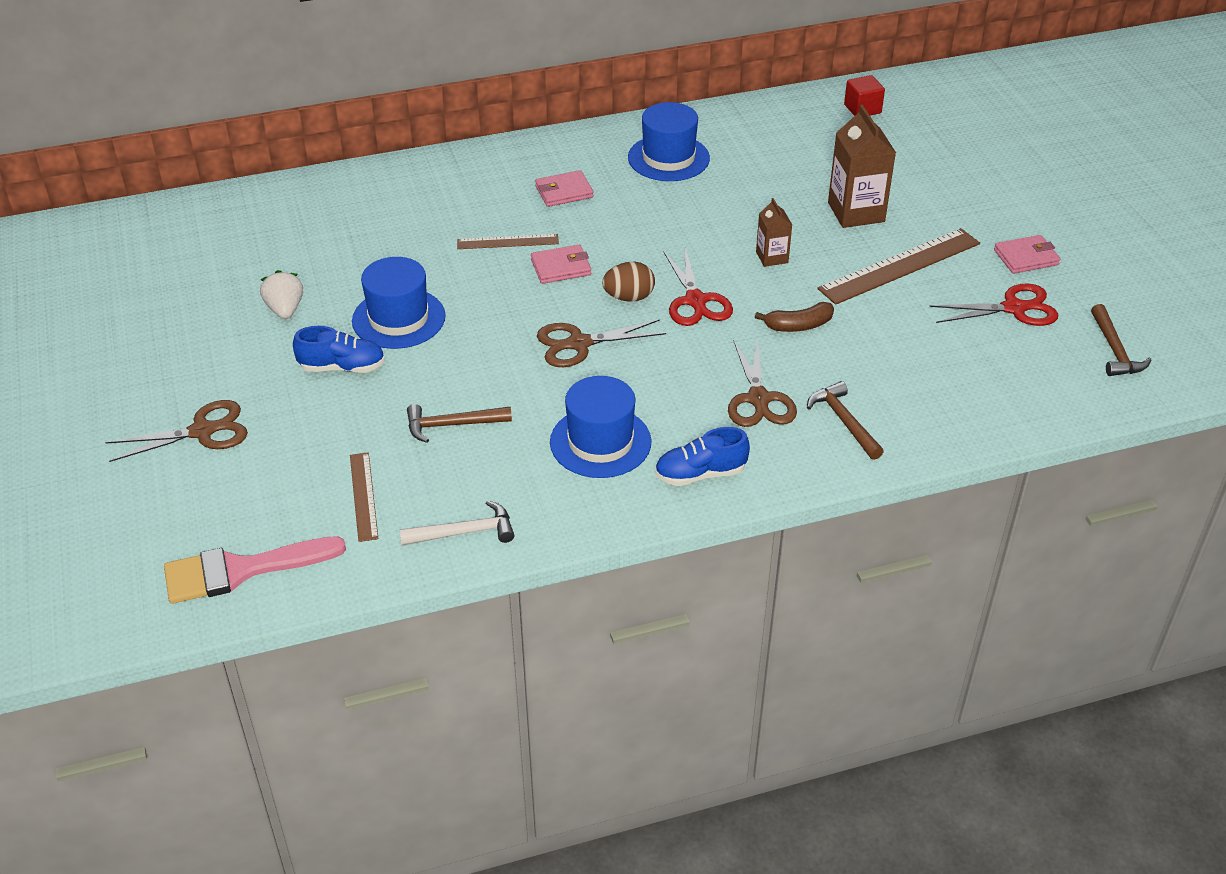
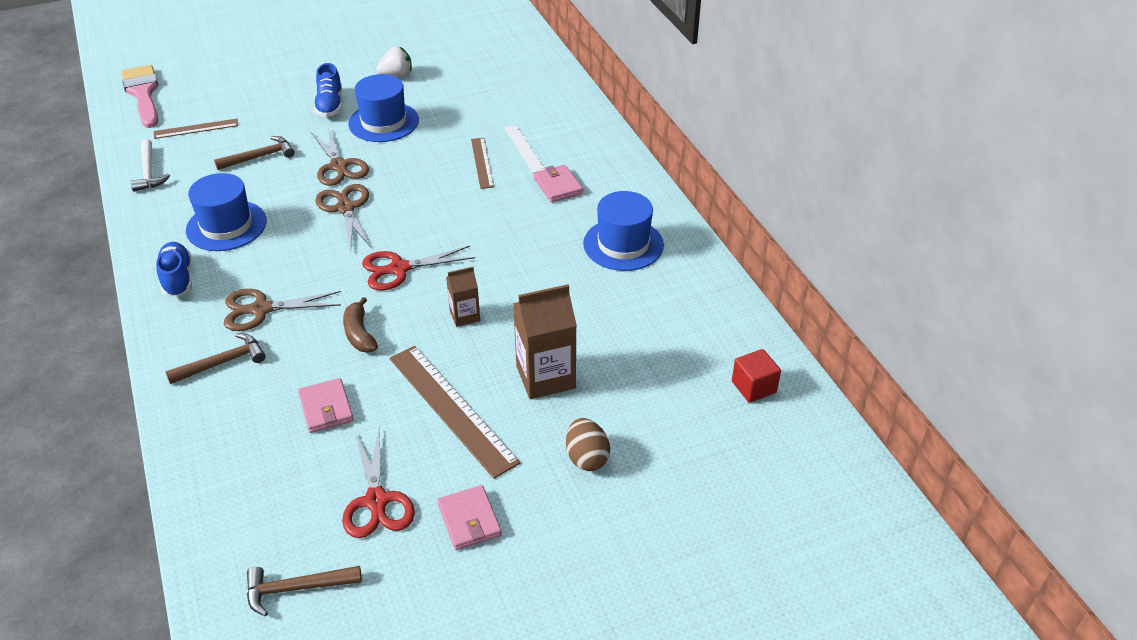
camera: 85 degrees right, 0 degrees up
brown scissors [105,400,248,462] -> brown scissors moved to [311,126,369,186]
brown hammer [407,404,512,443] -> brown hammer turned 75 degrees clockwise [214,136,295,170]
pink wallet [531,245,591,284] -> pink wallet moved to [298,378,354,433]
brown egg [602,262,655,302] -> brown egg moved to [566,418,610,471]
none -> white ruler [505,125,545,173]

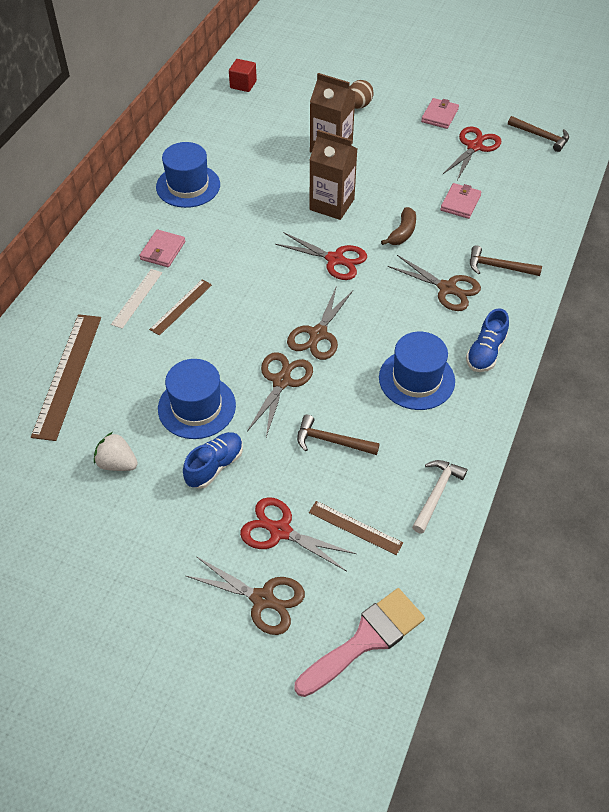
camera: 135 degrees left, 10 degrees up
pink brush [121,65,158,128] -> pink brush turned 150 degrees counterclockwise [295,588,425,697]
brown ruler [390,346,521,479] -> brown ruler moved to [31,314,101,441]
brown carton [446,267,480,327] -> brown carton [310,130,357,220], size x1.81
none -> brown scissors [186,556,305,635]
none -> red scissors [240,497,356,571]

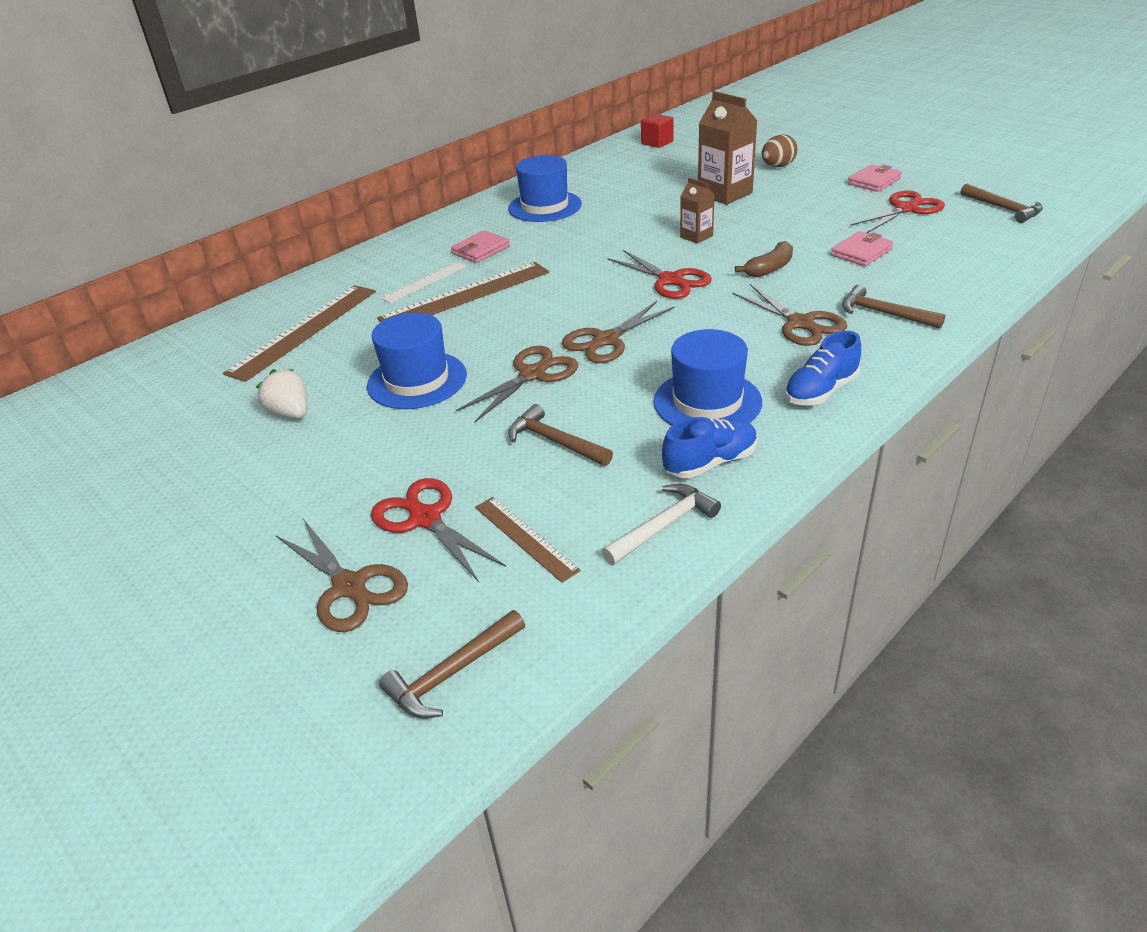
camera: 25 degrees right, 15 degrees down
brown ruler [149,279,212,336] -> brown ruler [377,262,549,322], size x1.80
blue shoe [183,432,243,489] -> blue shoe moved to [662,417,758,478]
pink brush [295,588,425,697] -> brown hammer [379,610,525,719]
brown carton [310,130,357,220] -> brown carton [680,178,715,244], size x0.55

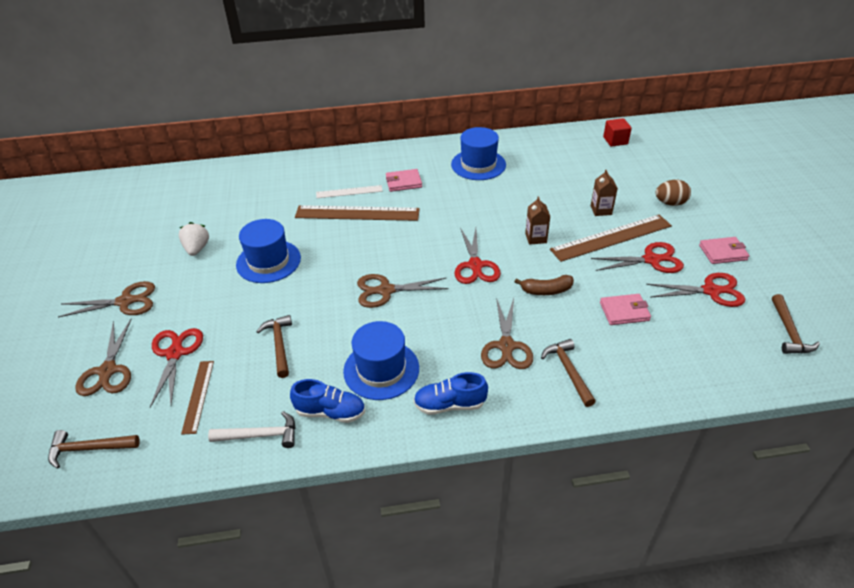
camera: 35 degrees right, 5 degrees up
brown ruler [223,285,376,382] -> brown ruler moved to [550,215,672,262]
brown scissors [456,346,578,422] -> brown scissors moved to [58,281,155,317]
brown carton [698,91,757,205] -> brown carton [591,170,618,216], size x0.55
none -> red scissors [591,242,684,273]

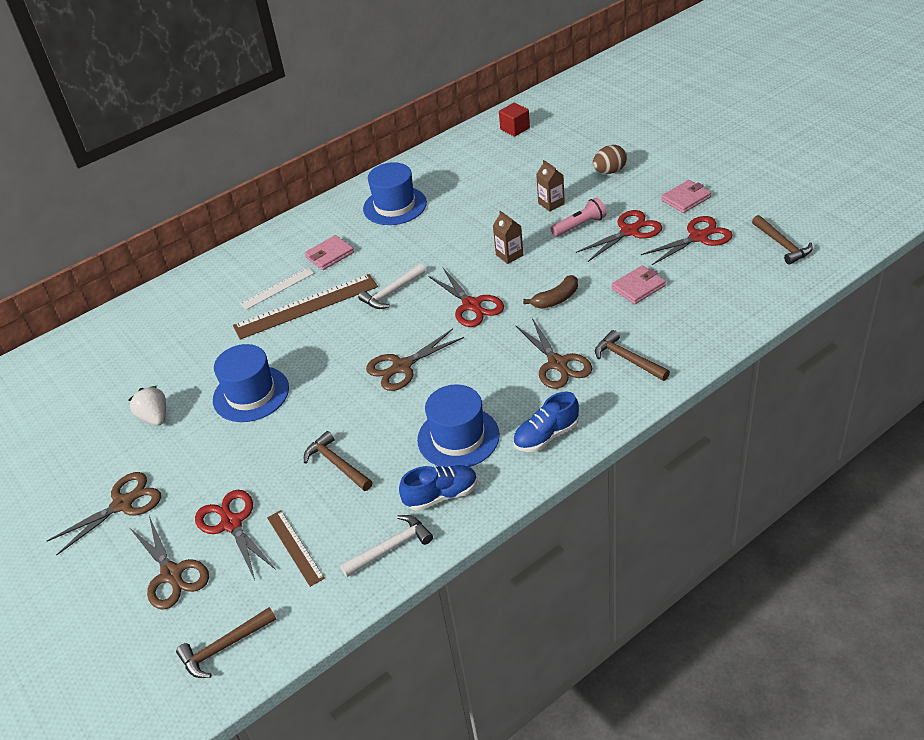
camera: 25 degrees left, 0 degrees up
brown ruler [550,215,672,262] -> pink flashlight [550,197,606,237]
none -> white hammer [358,264,426,309]

